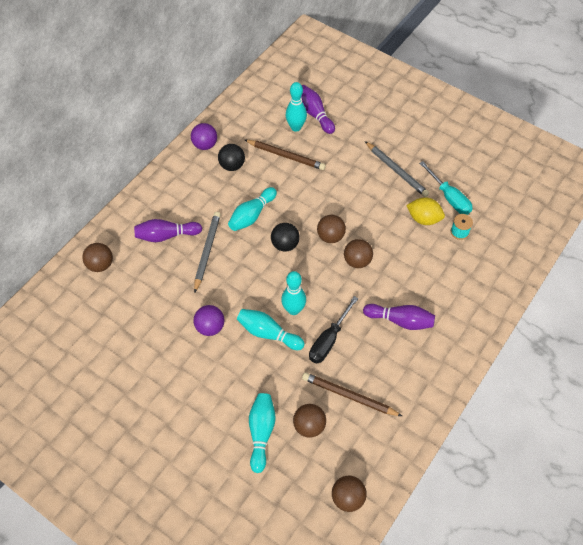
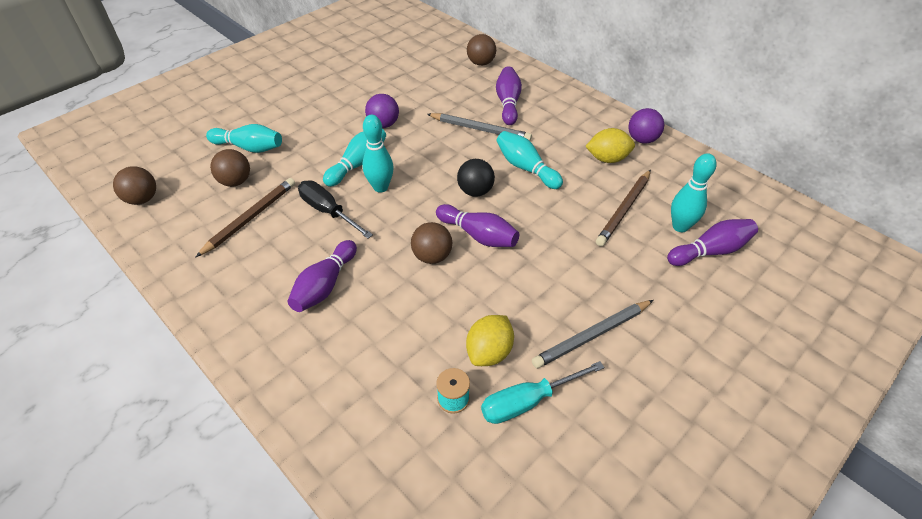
camera: 100 degrees right, 10 degrees down
black ball [218,144,245,171] -> yellow lemon [585,128,635,163]
brown ball [317,215,346,243] -> purple bowling pin [436,204,519,247]

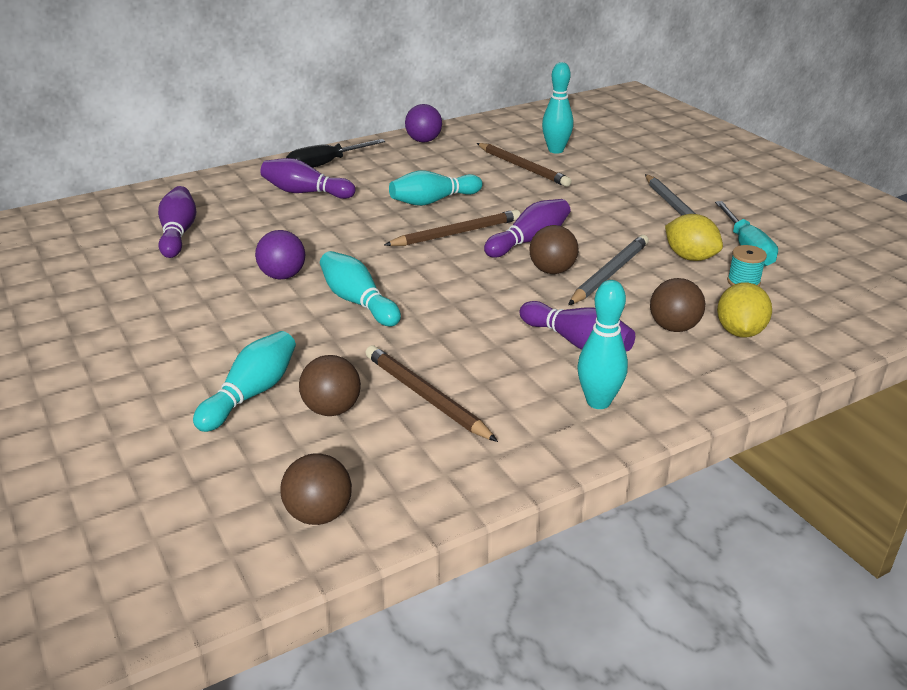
camera: 75 degrees left, 15 degrees down
black screwdriver [298,180,373,239] -> black screwdriver moved to [286,139,385,168]
turquoise bowling pin [362,115,394,193] -> turquoise bowling pin moved to [577,280,628,409]
grey pencil [427,113,532,141] -> grey pencil moved to [568,235,649,305]
black ball [457,159,495,197] -> brown pencil [384,210,521,246]
brown ball [467,34,496,66] -> brown ball moved to [650,278,705,332]
yellow lemon [585,128,635,163] -> yellow lemon moved to [717,282,772,337]
purple bowling pin [667,219,758,266] -> purple bowling pin moved to [158,186,196,258]

